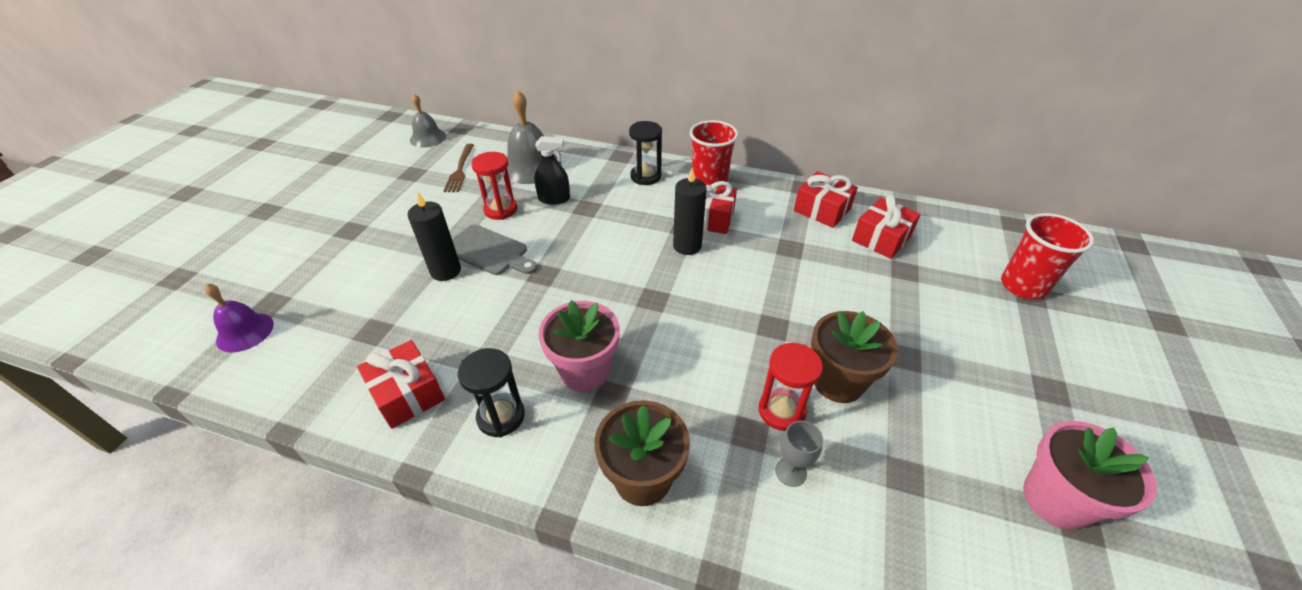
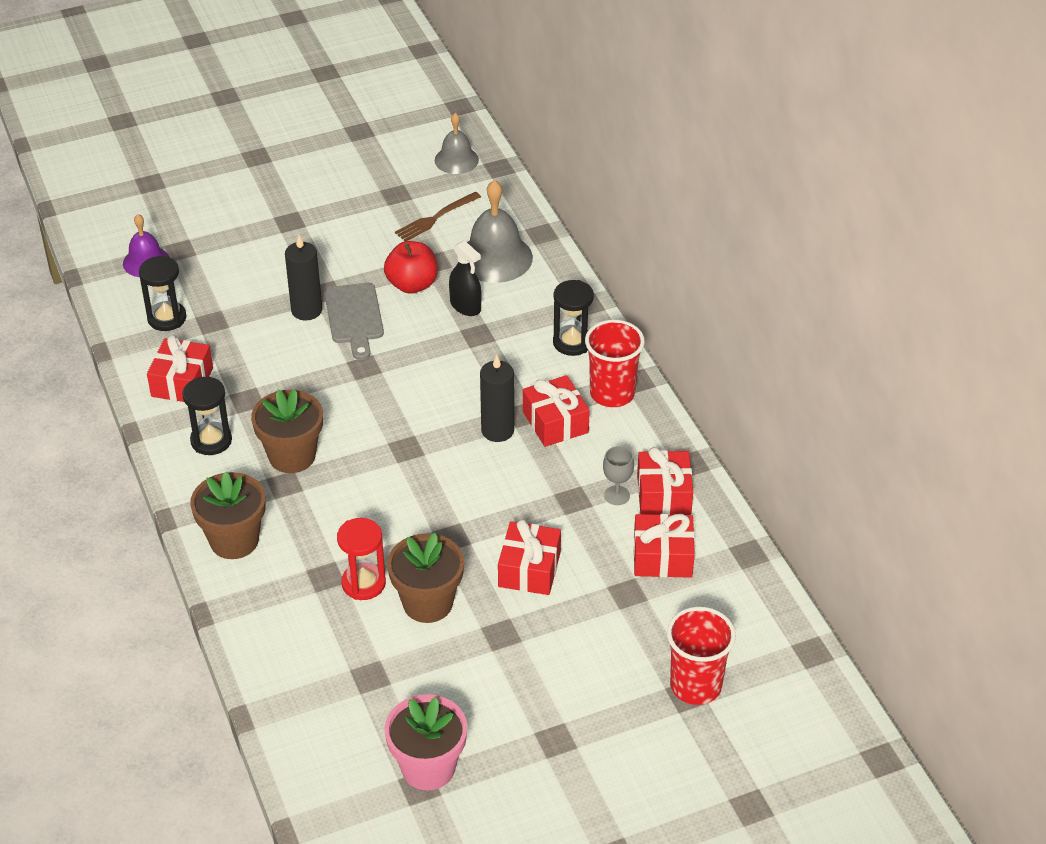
camera: 50 degrees right, 0 degrees up
red hourglass [471,152,517,220] -> red apple [384,241,438,294]
pink flower pot [538,300,620,391] -> brown flower pot [251,389,323,473]
grey goblet [775,421,823,487] -> grey goblet moved to [603,446,634,505]
none -> black hourglass [139,256,186,331]
none -> red gift [498,519,561,595]

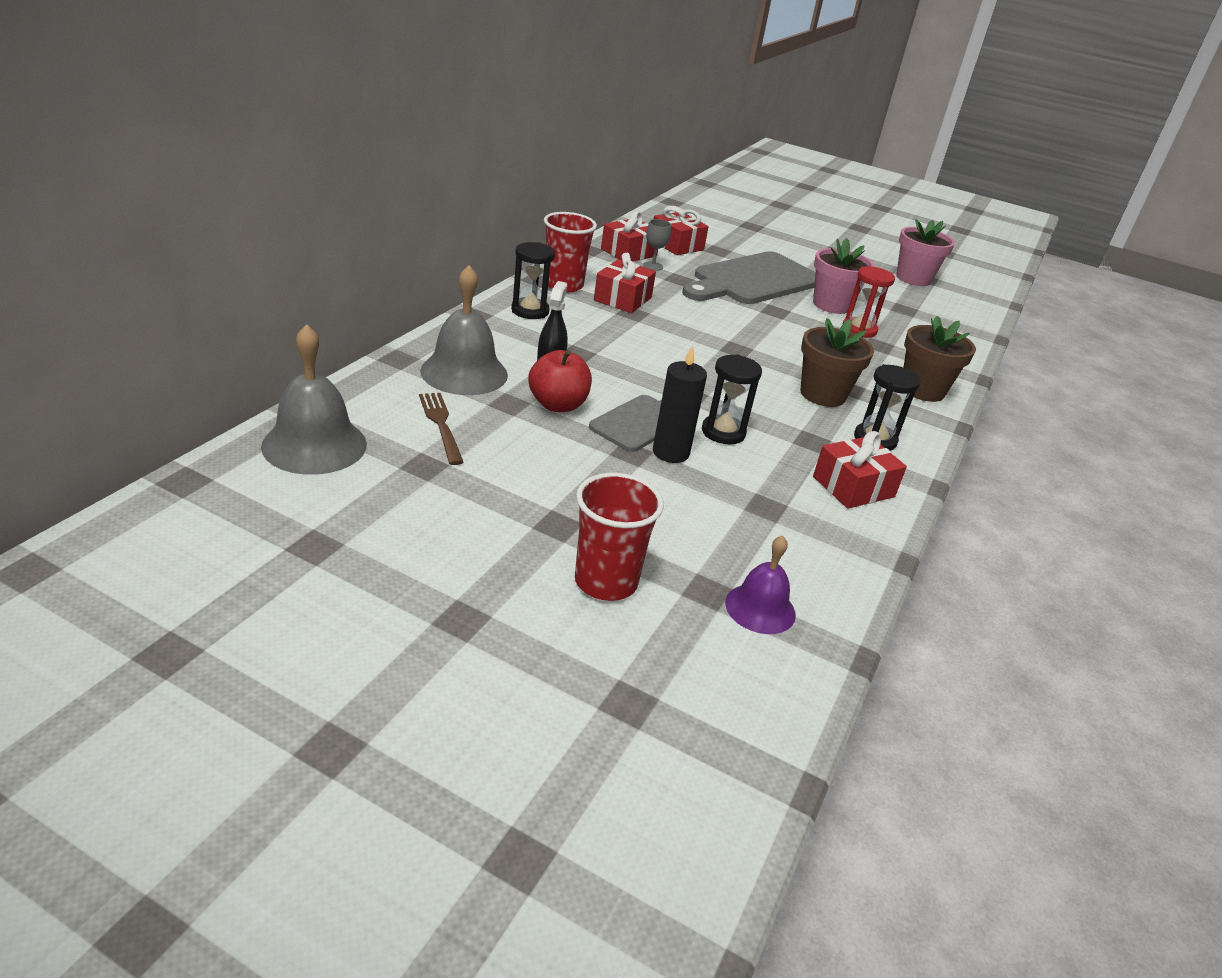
camera: 135 degrees left, 10 degrees down
black hourglass [139,256,186,331] -> black hourglass moved to [702,354,762,444]
brown flower pot [387,533,464,623] -> pink flower pot [813,238,874,314]
brown fork [395,192,481,241] -> brown fork turned 120 degrees counterclockwise [419,393,464,465]
grey bell [435,113,479,174] -> grey bell [261,324,367,475], size x1.60
black candle [480,355,514,442] -> none
red gift [498,519,561,595] -> grey cutting board [682,251,816,304]
red cup [667,607,736,705] -> red cup moved to [575,473,664,601]

